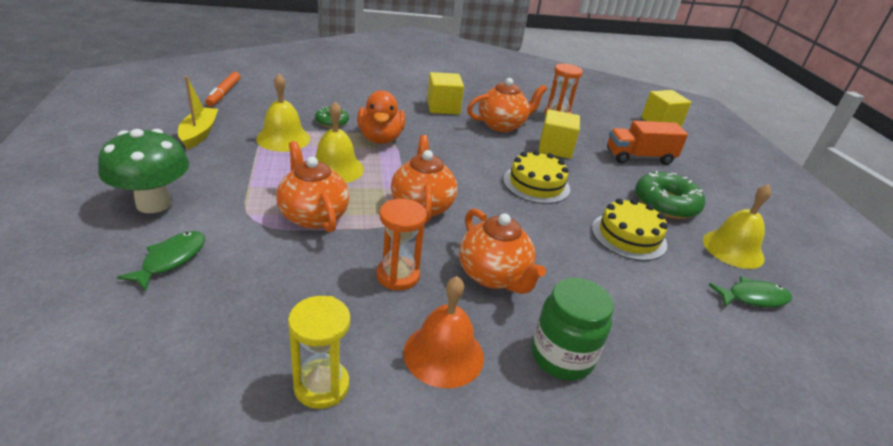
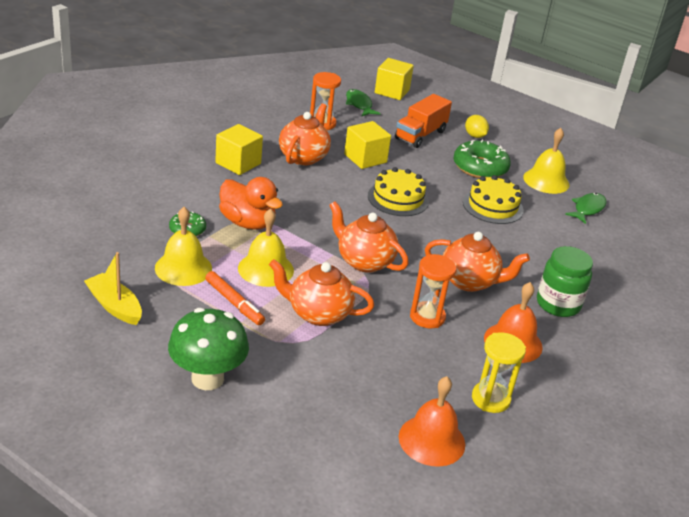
camera: 45 degrees left, 0 degrees up
green fish [117,231,205,292] -> green fish moved to [346,89,381,116]
orange marker [205,72,240,107] -> orange marker moved to [205,271,265,325]
none -> orange bell [399,376,465,467]
none -> yellow lemon [465,115,489,138]

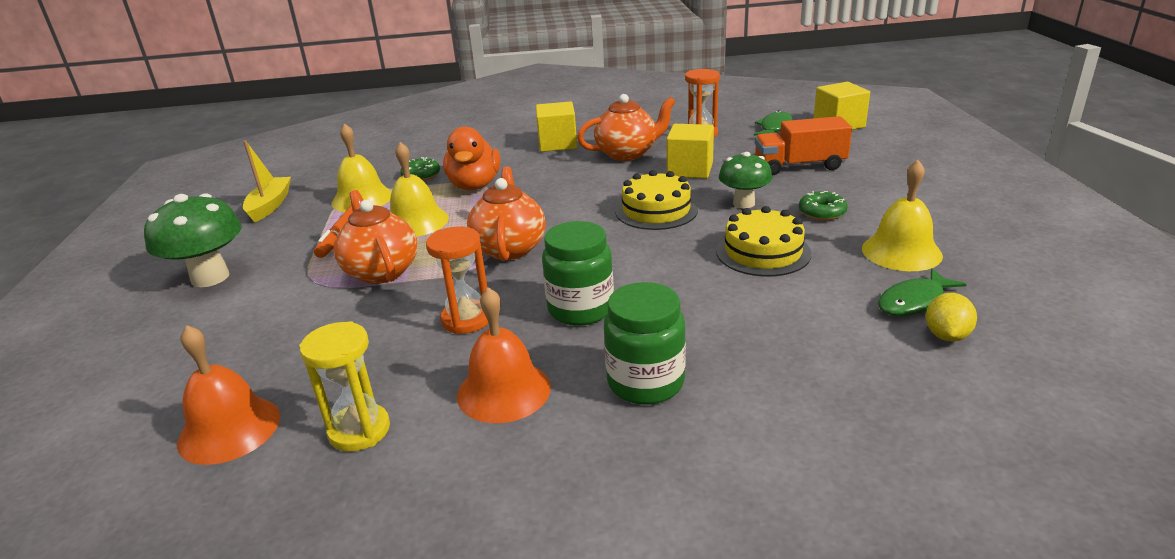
camera: 55 degrees right, 5 degrees down
orange teapot [425,232,530,292] -> green jar [542,221,614,326]
green donut [453,140,511,178] -> green donut [799,191,848,220], size x0.55
yellow lemon [465,115,489,138] -> yellow lemon moved to [926,293,977,342]
green fish [565,193,607,224] -> green fish turned 150 degrees clockwise [878,269,967,316]
none -> green mushroom [719,152,772,208]

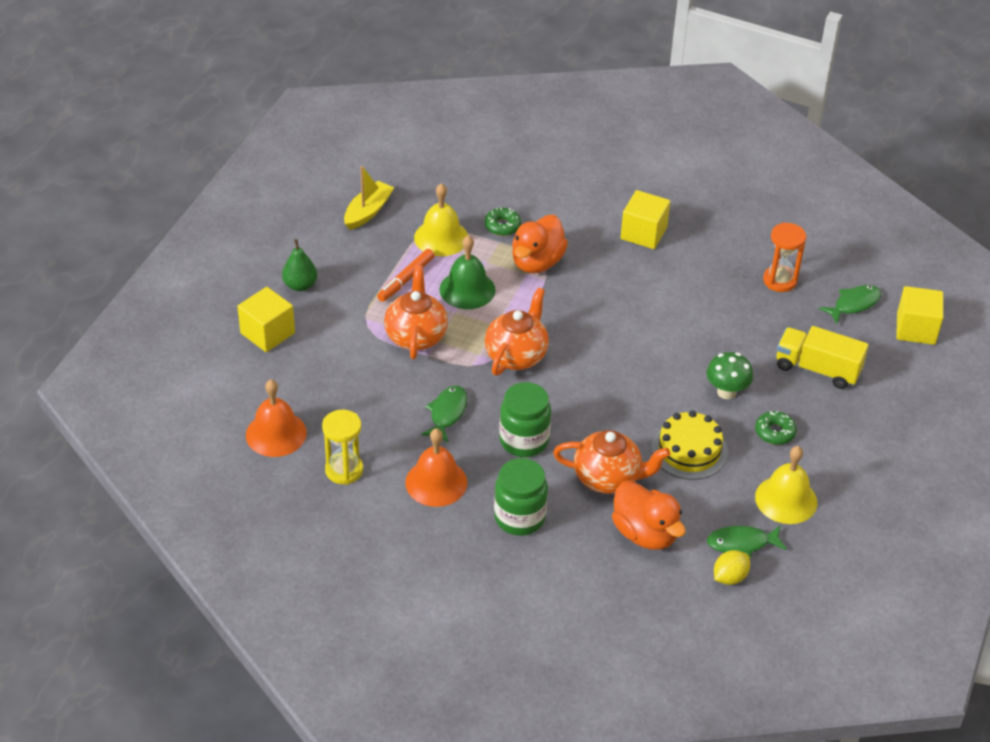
camera: 25 degrees right, 15 degrees up
green mushroom [144,193,242,287] -> green pear [282,239,317,291]
yellow bell [390,142,449,237] -> green bell [439,235,495,309]
orange hourglass [426,227,488,334] -> green fish [421,386,468,443]
orange teapot [577,94,676,161] -> orange teapot moved to [553,430,670,494]
yellow cake [615,170,698,230] -> none
yellow cube [666,124,714,178] -> yellow cube moved to [237,287,295,352]
orange truck [755,116,852,175] -> yellow truck [776,326,869,389]
none -> orange duck [612,480,686,550]

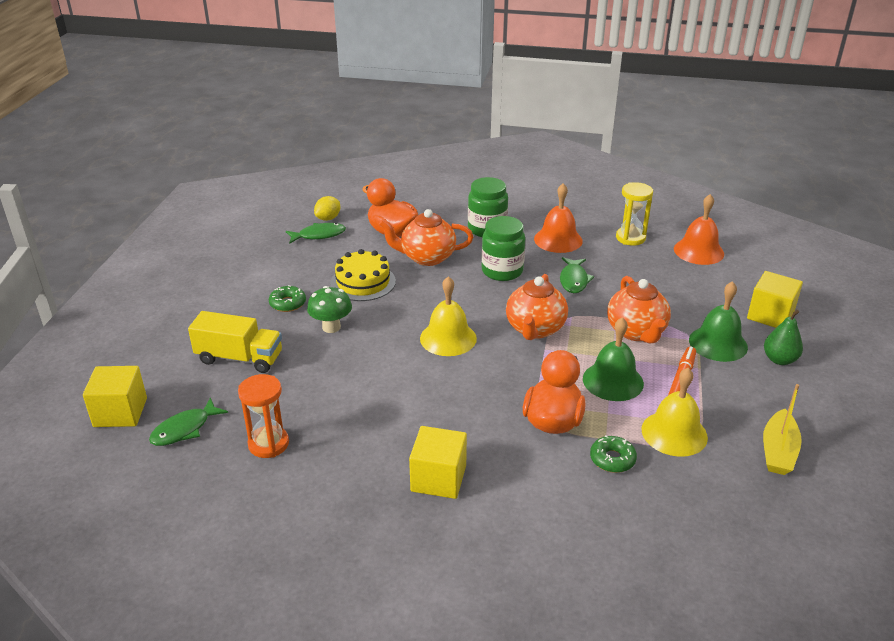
camera: 170 degrees right, 10 degrees down
yellow bell [755,446,817,524] -> yellow bell moved to [420,276,477,356]
none -> green bell [689,281,748,362]

